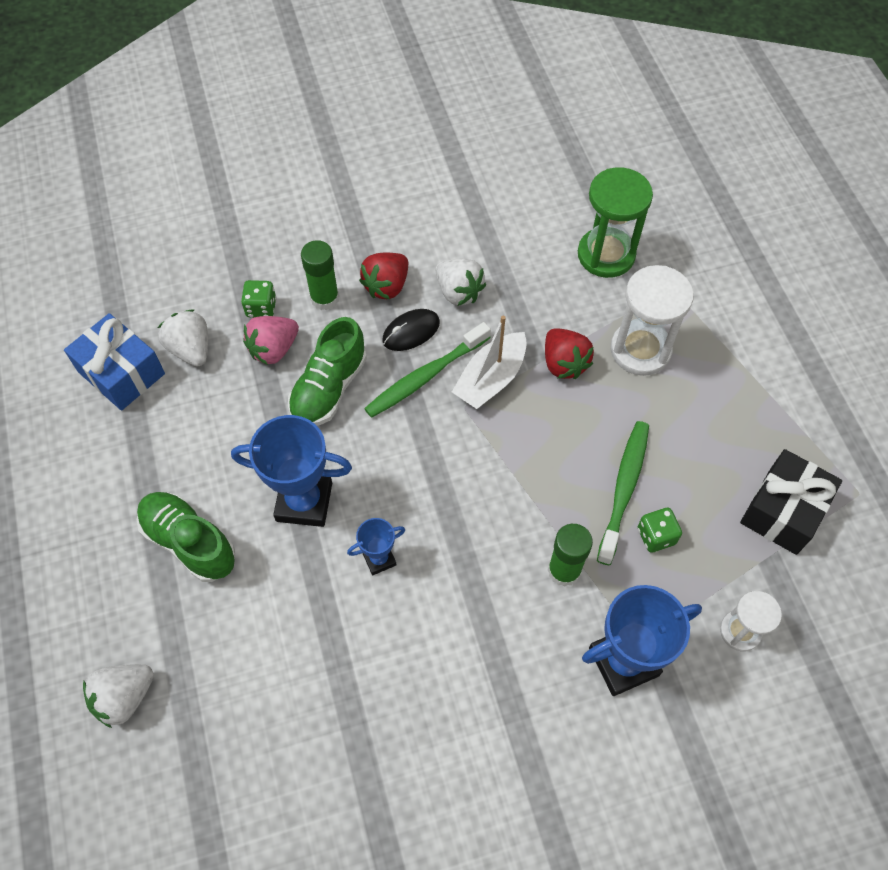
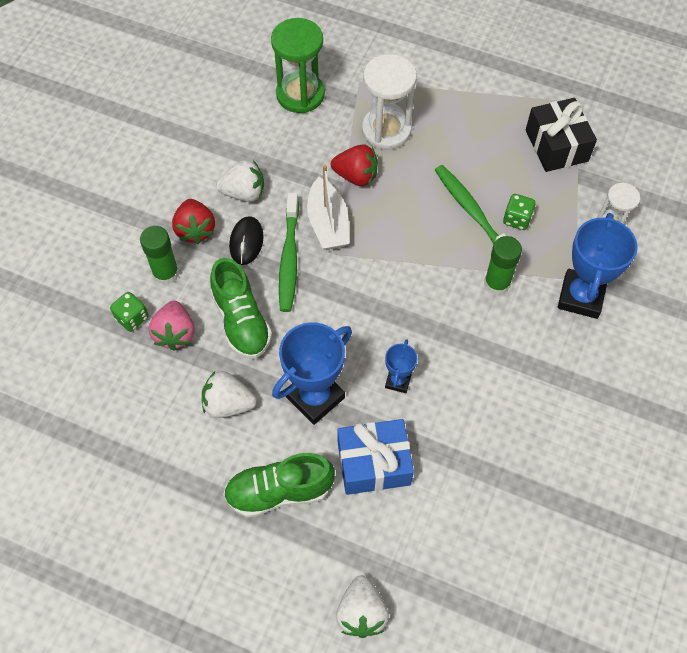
camera: 50 degrees left, 0 degrees up
blue gift [64,313,165,411] -> blue gift moved to [337,419,414,495]
white strawberry [158,310,208,367] -> white strawberry moved to [202,371,257,418]

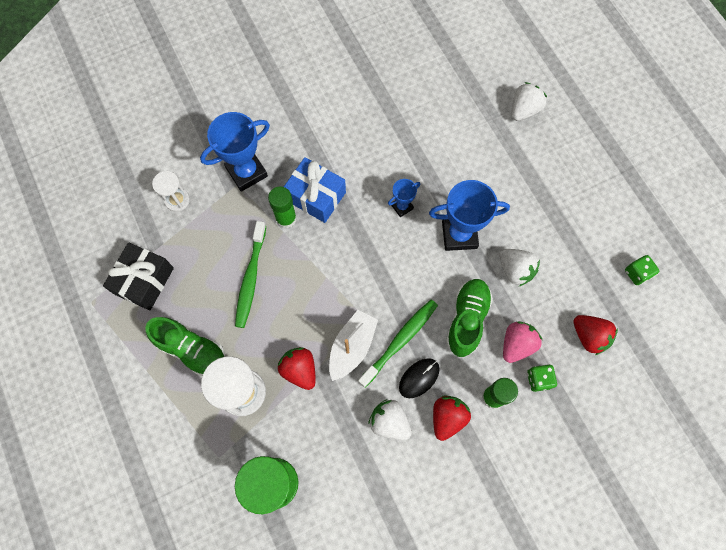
camera: 140 degrees left, 10 degrees up
green shoe [223,453,335,518] -> green shoe moved to [145,317,226,377]
blue gift [337,419,414,495] -> blue gift moved to [284,157,346,223]
green dice [503,194,536,230] -> green dice moved to [625,255,659,285]
none -> red strawberry [573,315,618,355]

